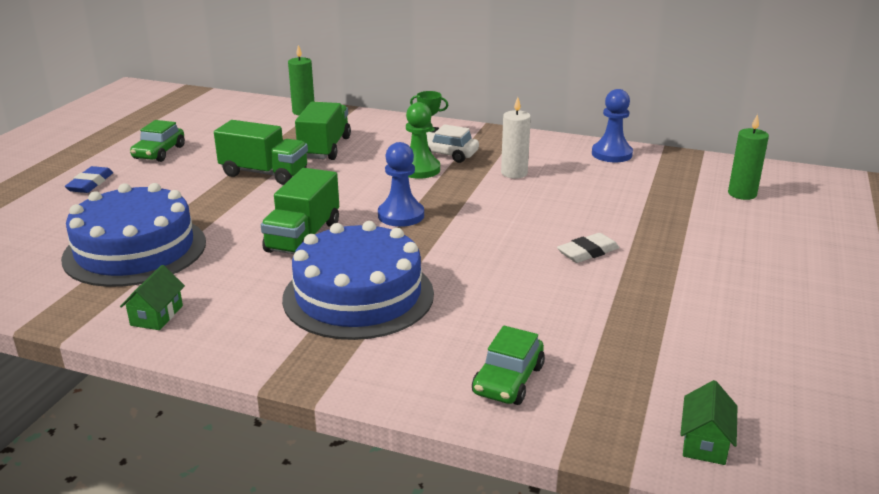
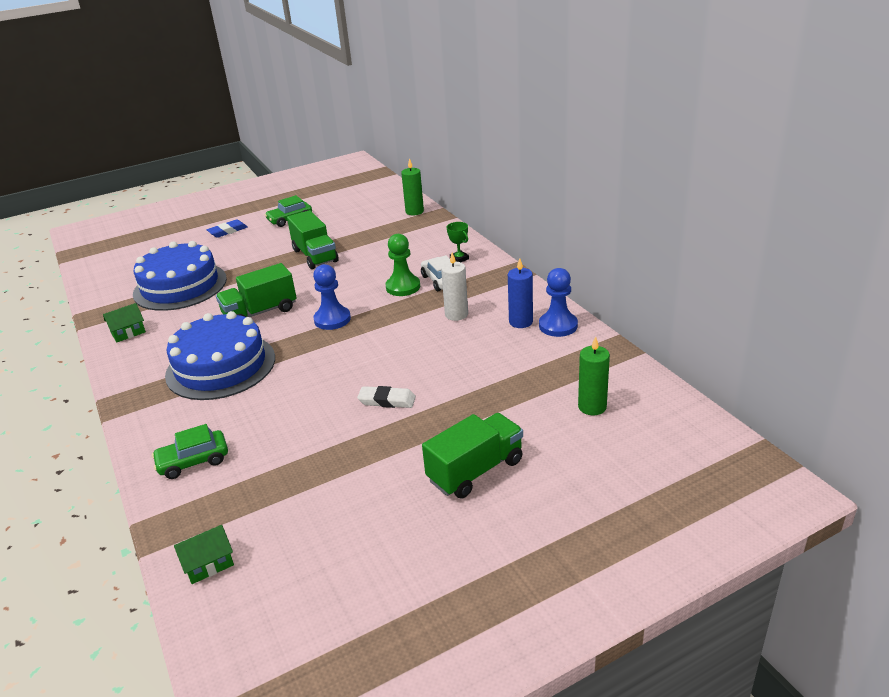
camera: 45 degrees right, 5 degrees up
green truck [295,102,351,160] -> green truck moved to [422,413,523,498]
none -> blue candle [508,258,533,328]

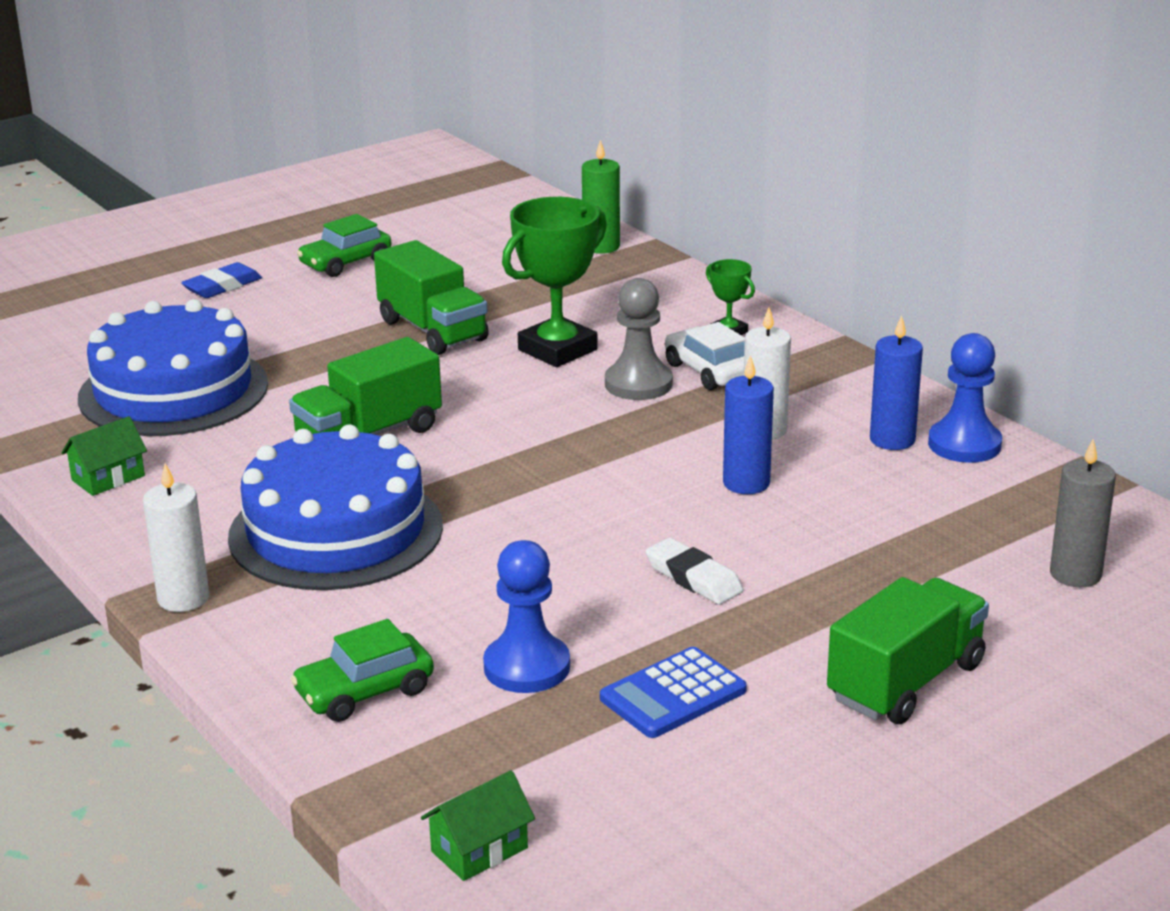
camera: 10 degrees left, 5 degrees down
blue pawn [313,264,351,330] -> blue pawn moved to [483,540,570,693]
white eraser [357,386,416,408] -> white eraser turned 45 degrees clockwise [645,537,743,604]
green pawn [385,234,420,296] -> grey pawn [605,278,673,400]
green candle [578,336,610,415] -> grey candle [1050,439,1116,587]
none -> white candle [143,463,209,612]
none -> green trophy [502,197,607,367]
none -> blue calculator [600,647,747,738]
none -> blue candle [723,355,774,494]

